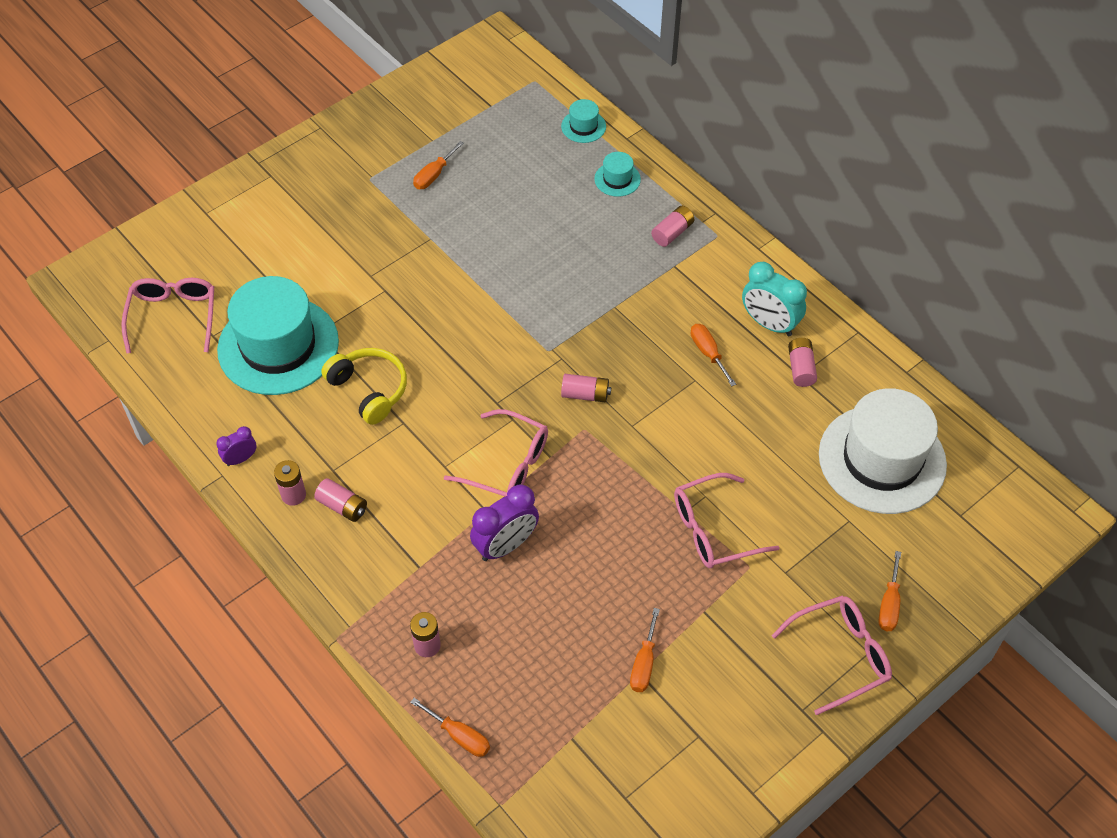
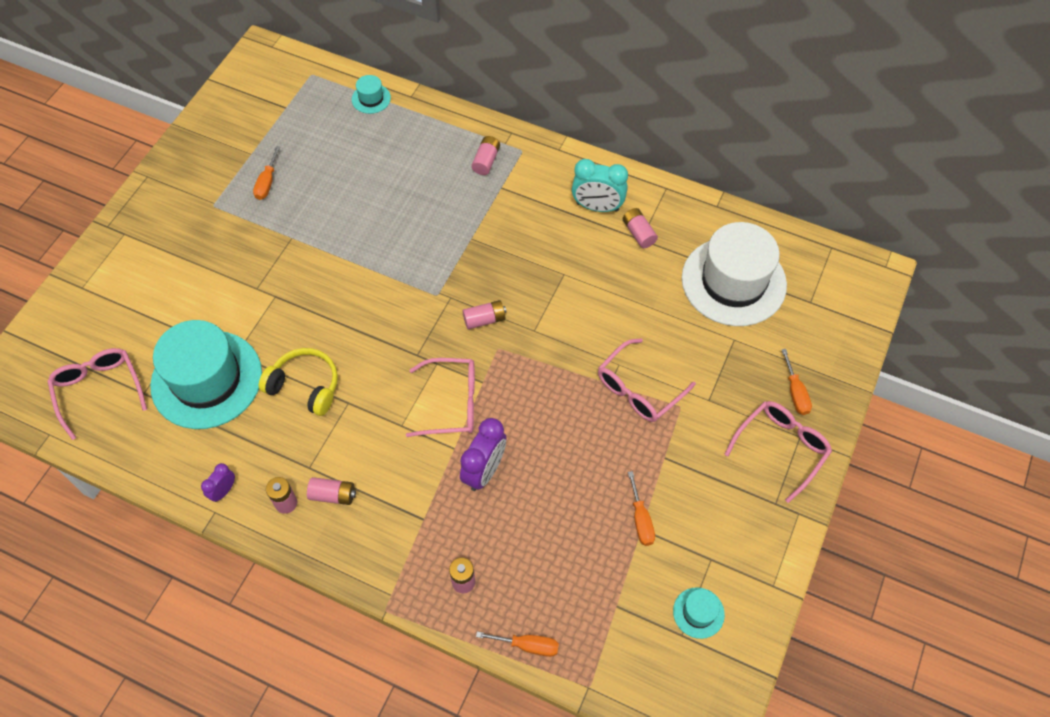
camera: 25 degrees left, 5 degrees up
turquoise hat [594,152,641,197] -> turquoise hat moved to [673,587,725,639]
orange screwdriver [691,324,736,386] -> none

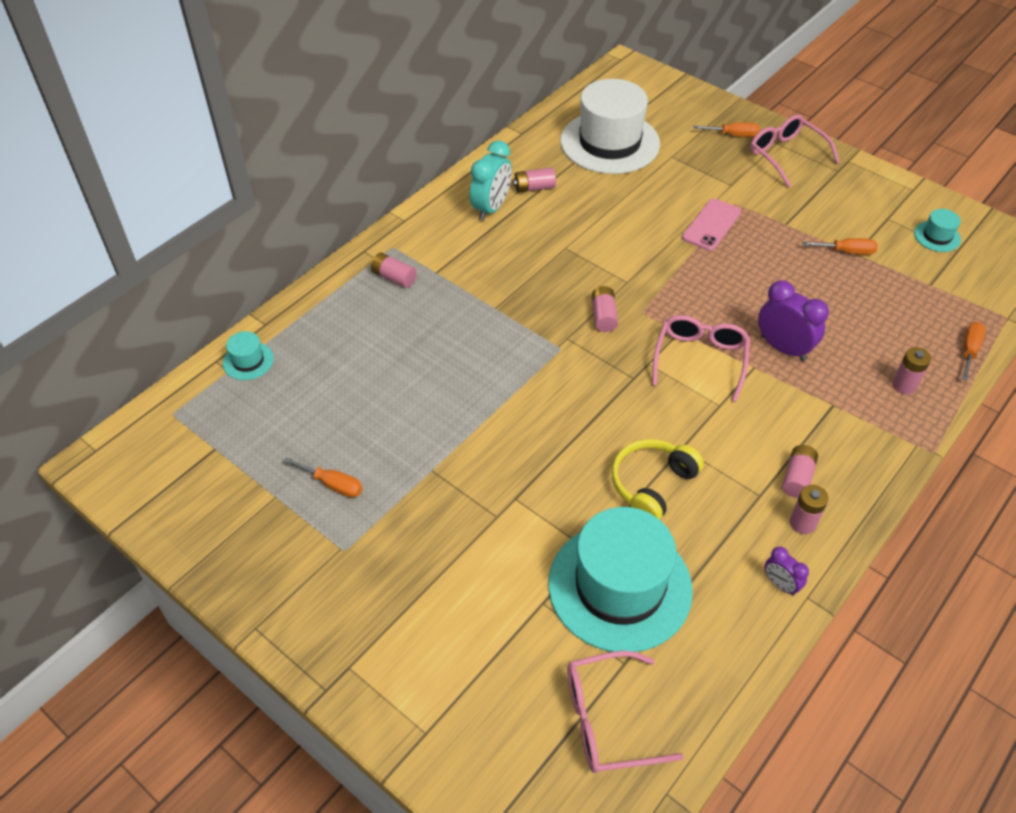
camera: 75 degrees left, 10 degrees down
pink glasses [598,338,696,422] -> pink phone [682,199,741,251]

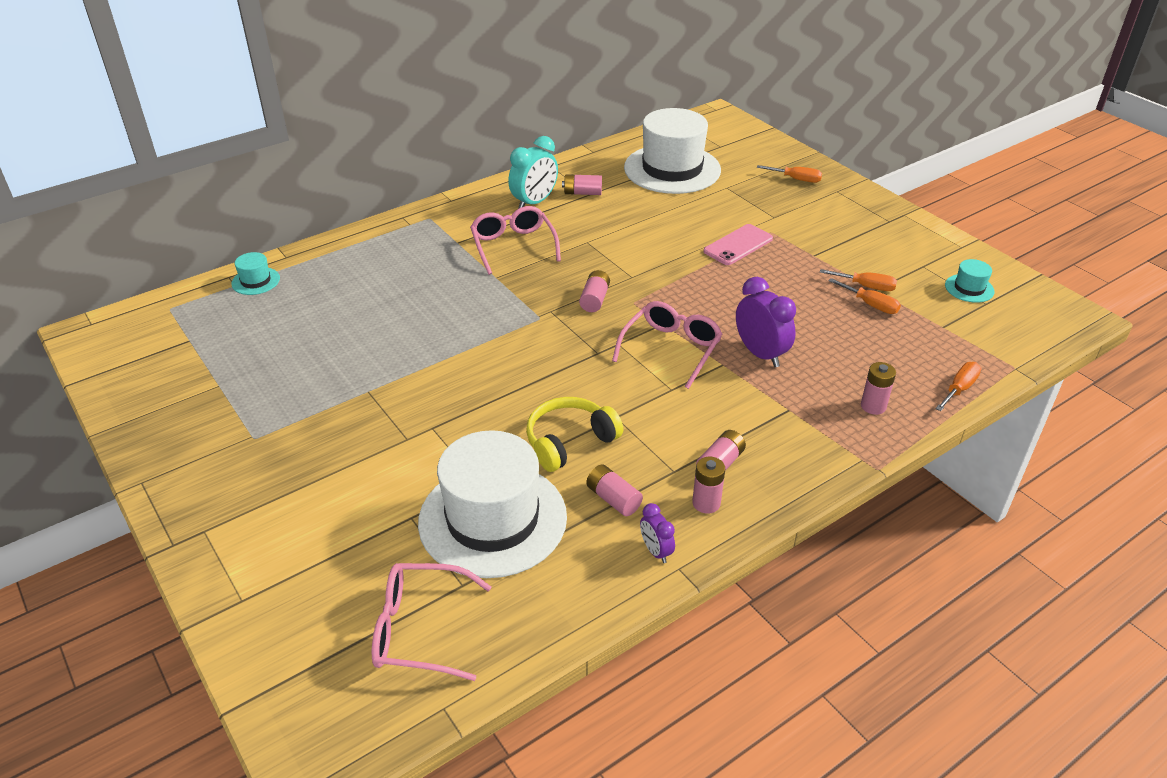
camera: 15 degrees right, 10 degrees down
orange screwdriver [283,457,363,498] -> orange screwdriver moved to [828,278,901,314]
pink battery [371,253,417,288] -> pink battery moved to [586,464,643,516]
turquoise hat [548,507,693,652] -> white hat [418,430,567,578]
pink glasses [750,115,840,188] -> pink glasses moved to [470,206,561,275]

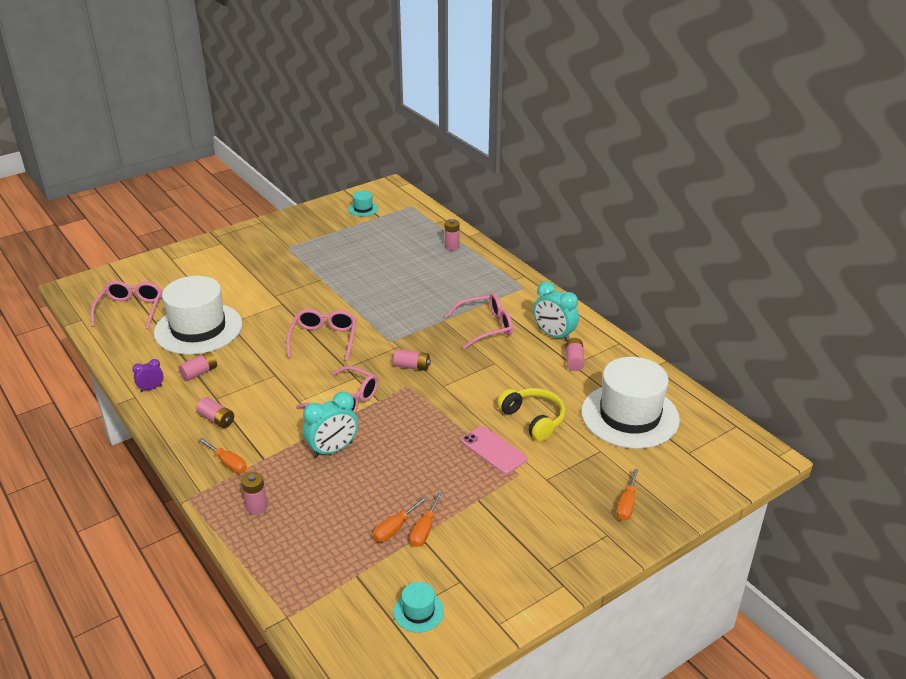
camera: 90 degrees right, 5 degrees down
turquoise hat [231,252,280,295] -> turquoise hat moved to [348,191,378,216]
yellow headphones [526,397,623,472] -> yellow headphones moved to [497,388,565,441]
pink battery [692,457,725,514] -> pink battery moved to [445,219,460,251]
purple clock [736,277,796,367] -> turquoise clock [303,392,358,458]
orange screwdriver [936,362,981,411] -> orange screwdriver moved to [199,438,247,473]
none -> pink glasses [286,309,357,361]

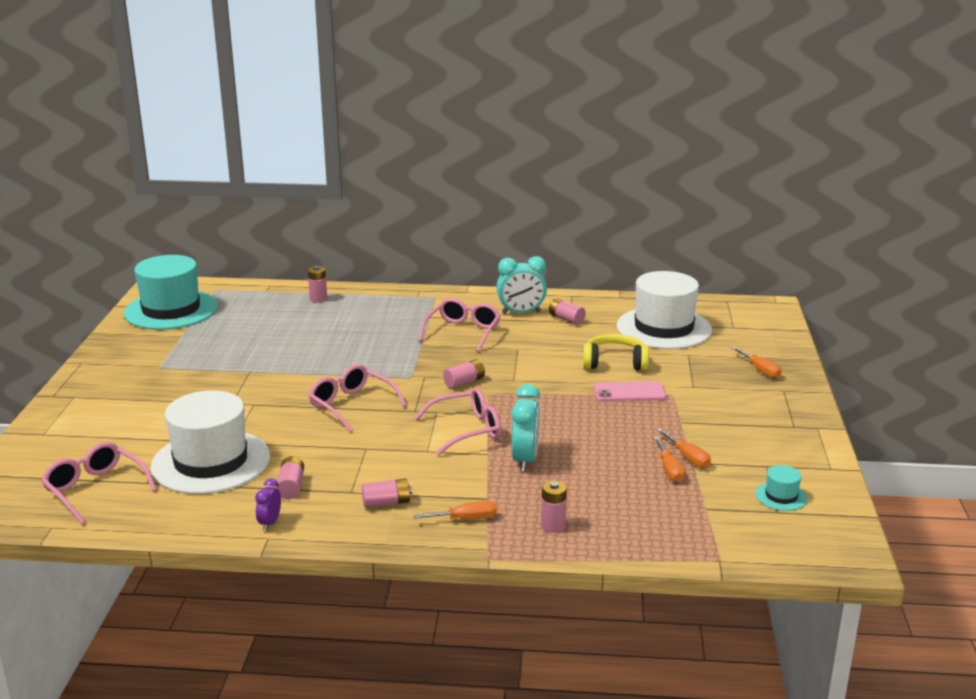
camera: 50 degrees left, 10 degrees down
turquoise hat [348,191,378,216] -> turquoise hat [124,255,218,330], size x2.40

